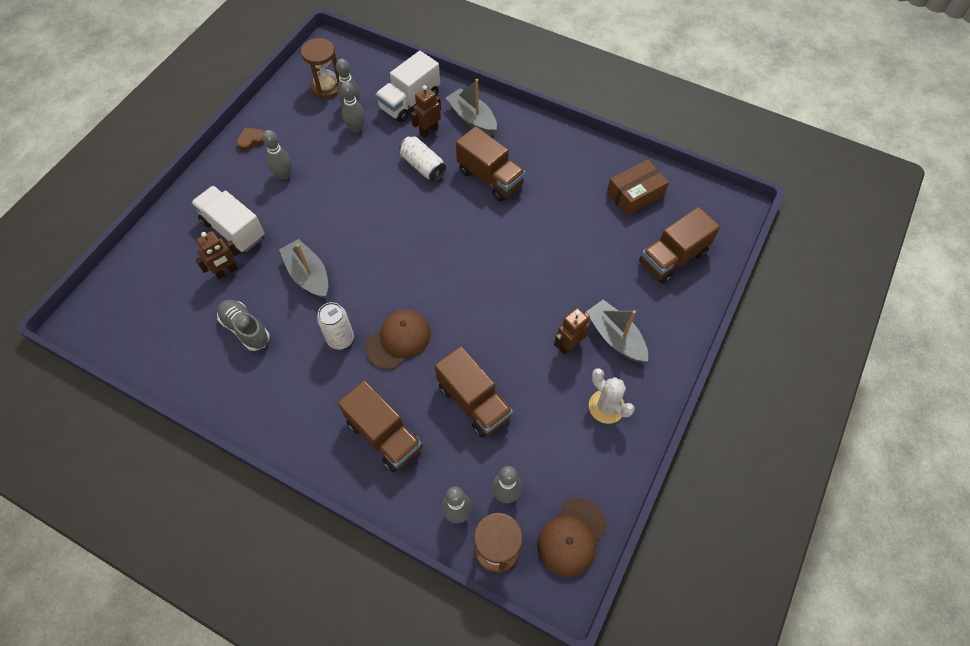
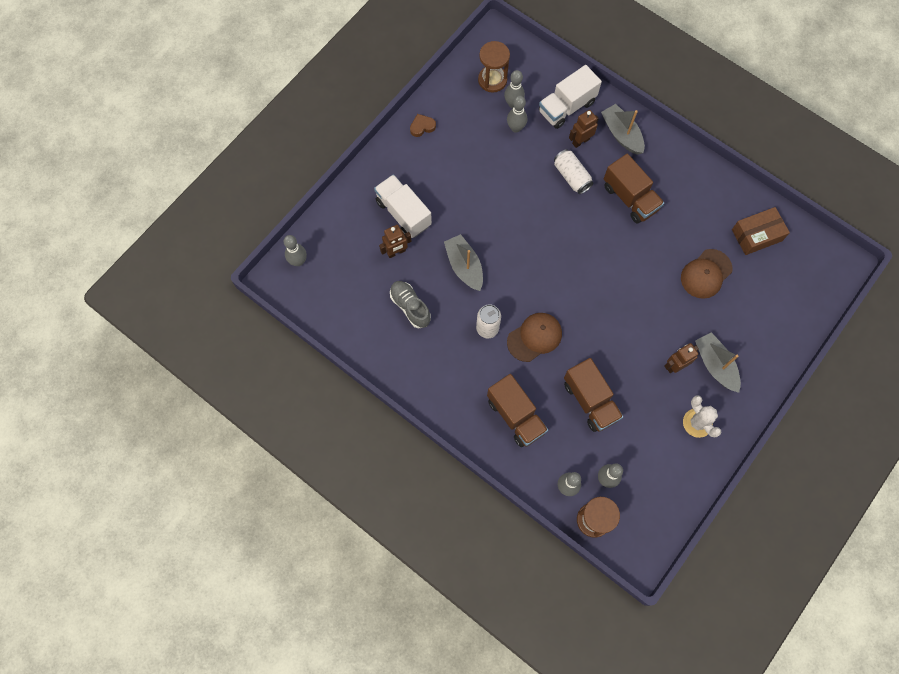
camera: 10 degrees right, 10 degrees up
grey bowling pin [262,130,292,180] -> grey bowling pin moved to [284,235,307,266]
brown cap [537,498,607,577] -> brown cap moved to [681,249,733,299]
brown truck [639,207,720,284] -> none

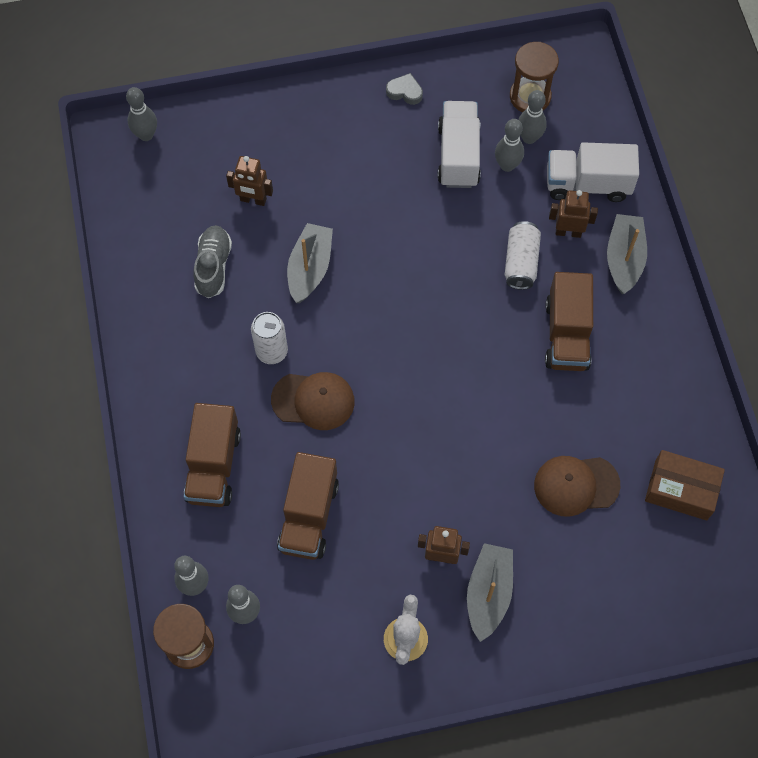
camera: 40 degrees right, 5 degrees down
white truck [374,174,432,238] -> white truck moved to [438,101,481,188]
brown heart [410,114,436,137] -> grey heart [386,73,423,105]

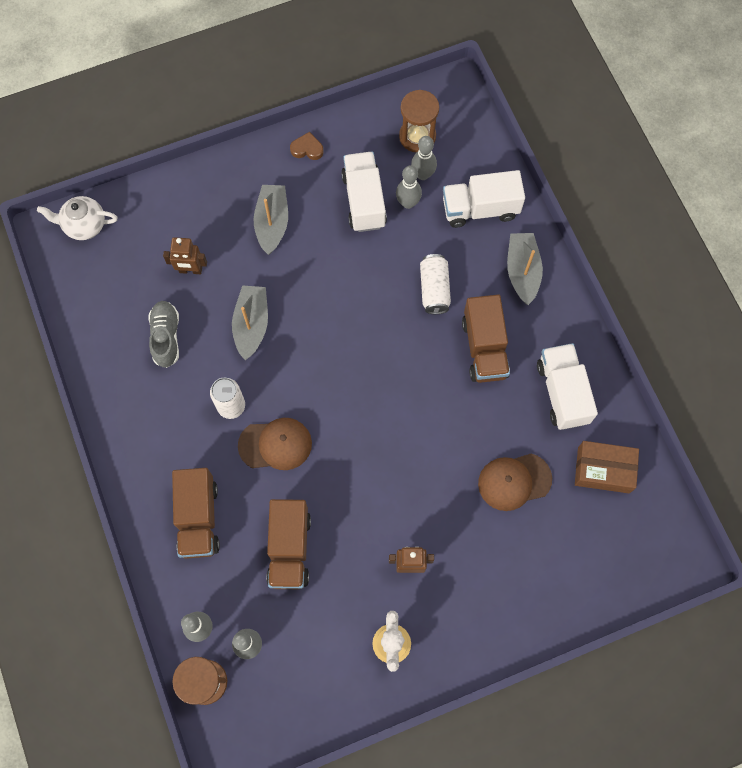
camera: 10 degrees left, 5 degrees up
grey bowling pin [126,87,157,141] -> white teapot [37,196,118,240]
grey heart [386,73,423,105] -> brown heart [290,132,324,160]
grey boat [467,543,513,642] -> grey boat moved to [254,185,288,255]
brown robot [549,190,598,238] -> none
none -> white truck [537,343,598,430]

